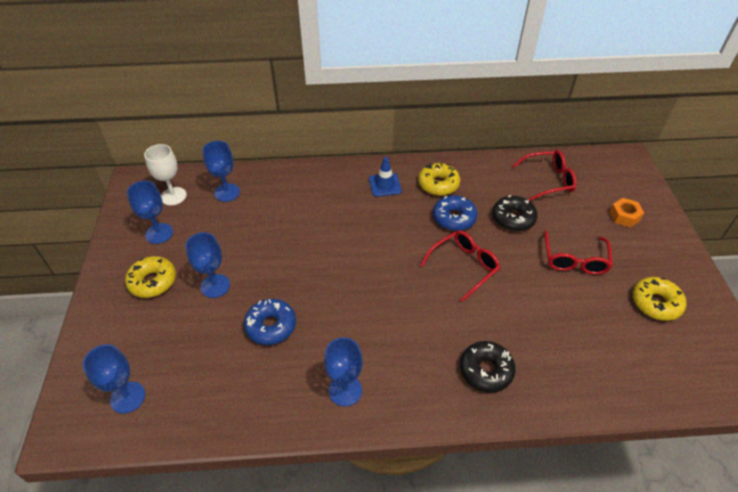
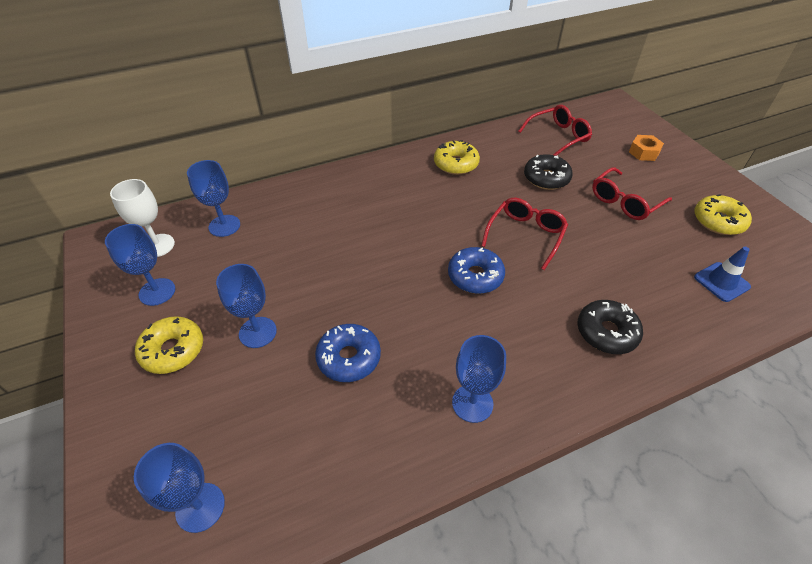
camera: 20 degrees left, 0 degrees up
blue traffic cone [369,157,402,197] -> blue traffic cone moved to [694,247,751,302]
blue donut [433,195,477,231] -> blue donut moved to [448,247,505,294]
red glasses [544,230,613,275] -> red glasses turned 60 degrees clockwise [592,167,672,220]

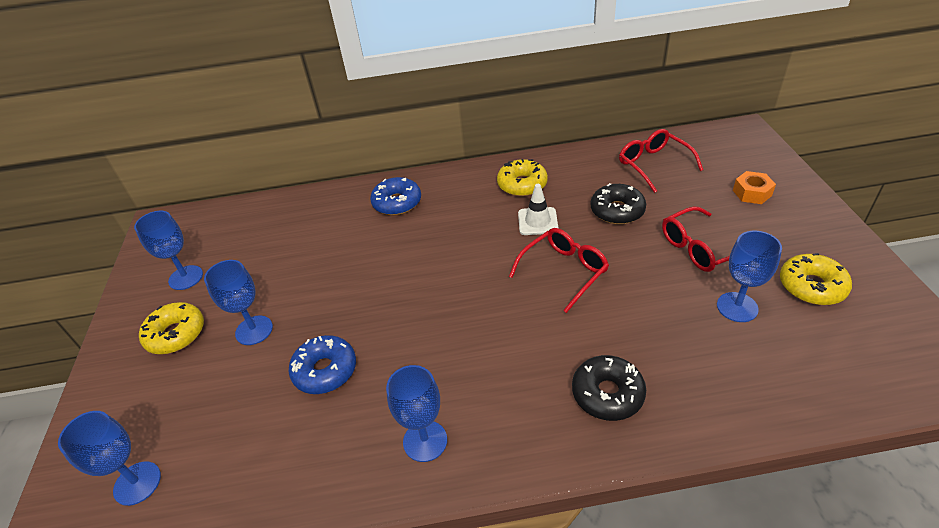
camera: 20 degrees right, 5 degrees down
white goblet [110,179,175,257] -> none
blue goblet [187,160,240,237] -> blue goblet moved to [717,231,782,322]
blue donut [448,247,505,294] -> blue donut moved to [370,177,421,215]
red glasses [518,105,592,156] -> red glasses turned 105 degrees counterclockwise [619,129,703,193]
blue traffic cone [694,247,751,302] -> none
none -> white traffic cone [518,184,558,235]

